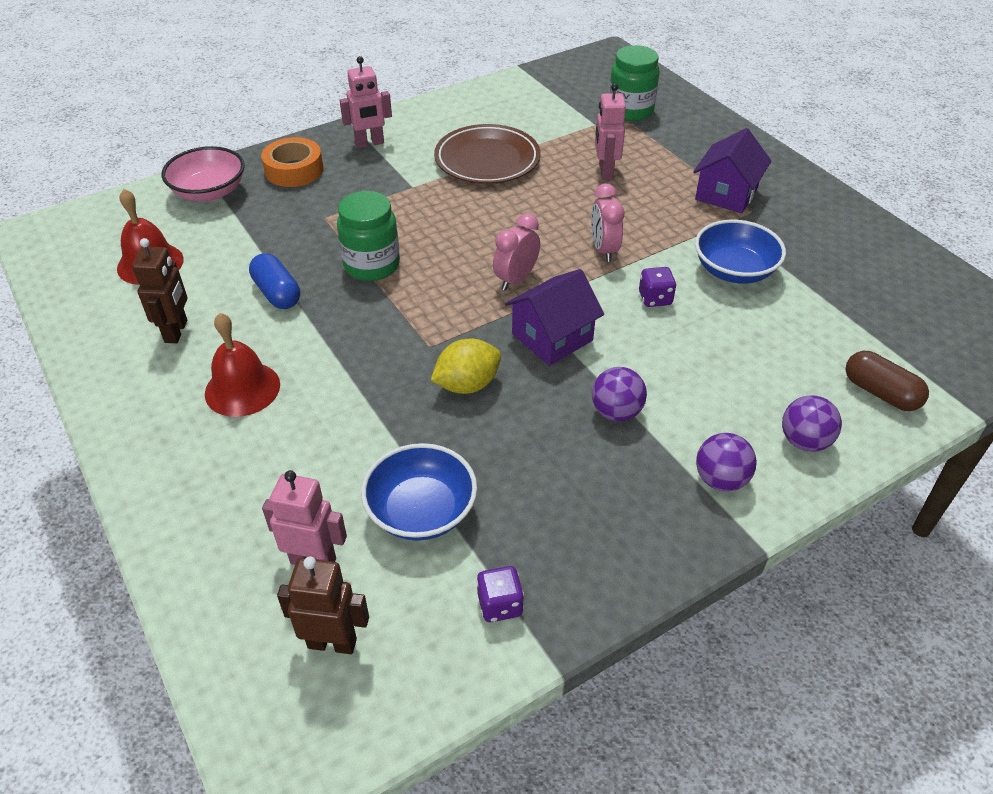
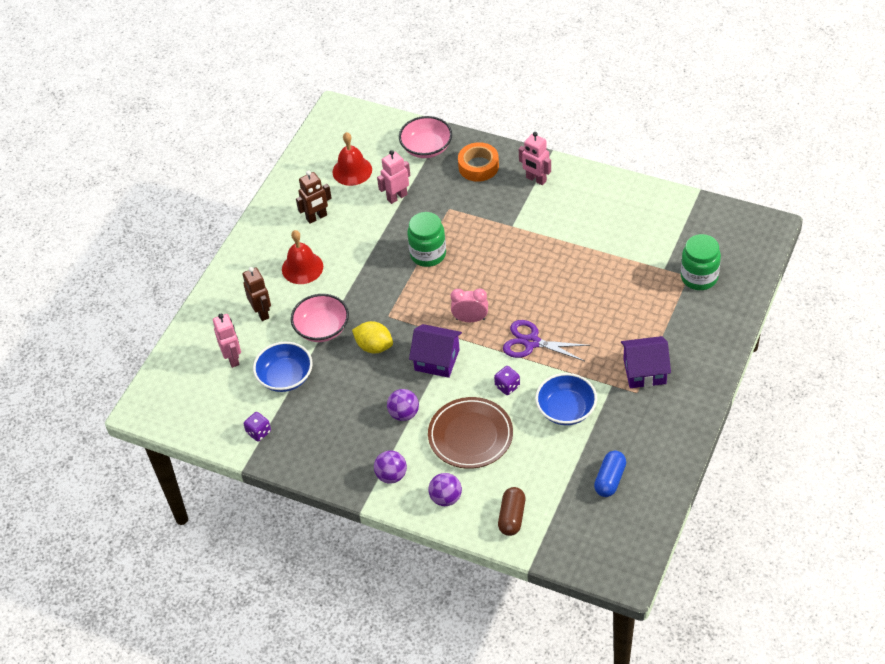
camera: 60 degrees right, 5 degrees up
blue capsule [249,253,300,309] -> blue capsule moved to [594,451,626,497]
brown robot [277,556,369,654] -> brown robot moved to [243,267,271,321]
brown plate [434,124,541,184] -> brown plate moved to [428,397,513,469]
pink clock [591,183,625,262] -> purple scissors [503,320,590,361]
pink robot [595,83,626,180] -> pink robot moved to [377,150,410,204]
none -> pink bowl [291,294,349,342]

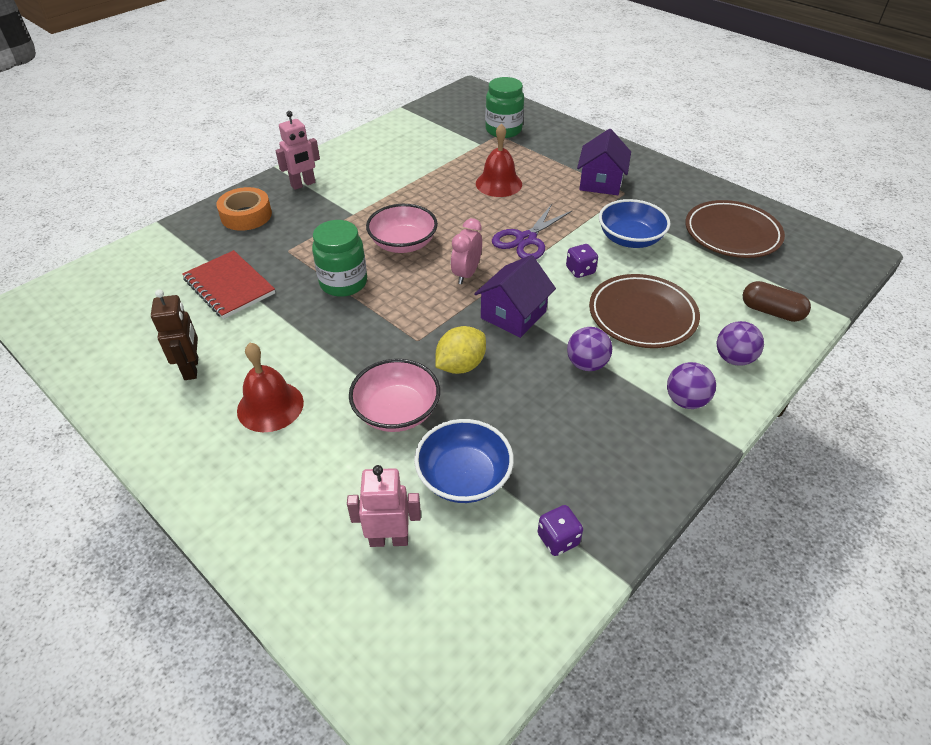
camera: 75 degrees left, 5 degrees down
brown robot [243,267,271,321] -> none
red bell [332,132,372,186] -> red bell moved to [476,123,522,197]
pink robot [377,150,410,204] -> red notebook [182,250,275,319]
pink bowl [399,116,452,158] -> pink bowl moved to [366,204,438,253]
blue capsule [594,451,626,497] -> brown plate [685,200,785,258]

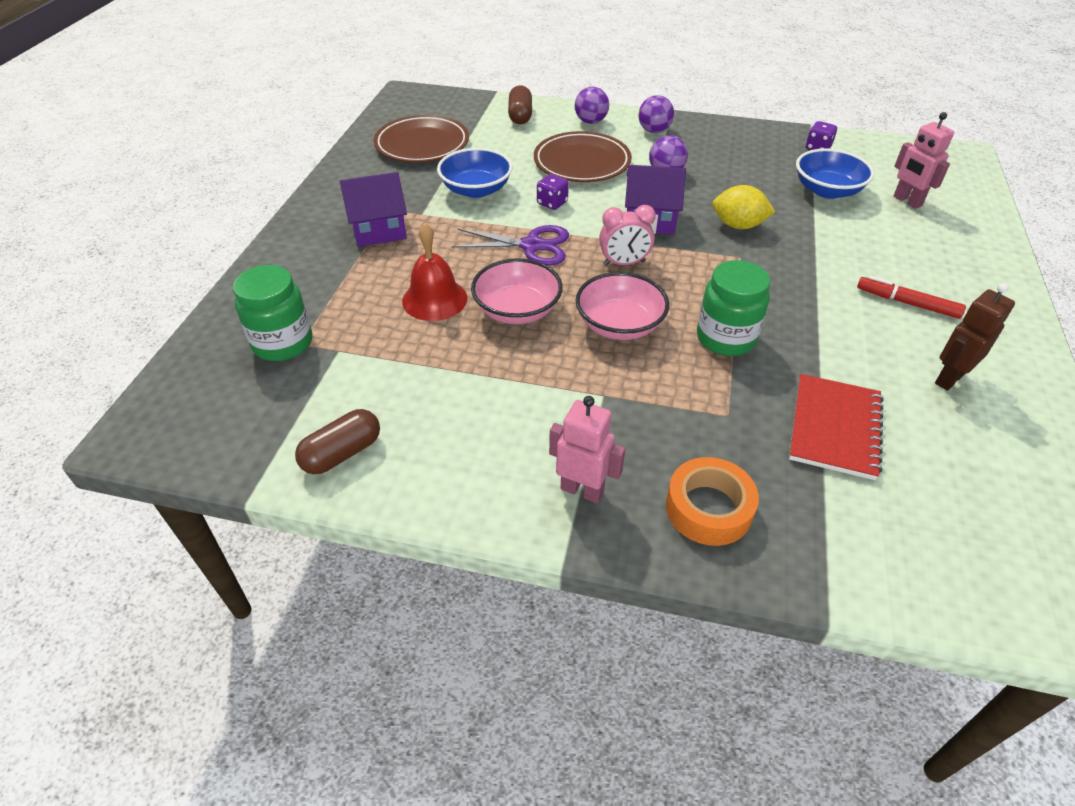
camera: 120 degrees left, 0 degrees up
red bell [237,343,304,432] -> red marker [857,275,966,319]
pink bowl [349,359,440,432] -> pink bowl moved to [471,259,563,324]
none -> brown capsule [295,409,380,474]

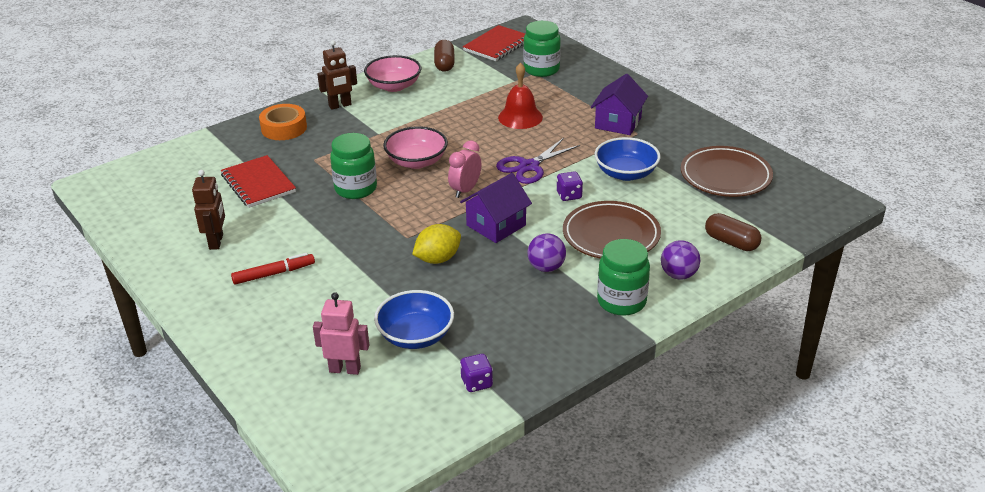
camera: 130 degrees right, 10 degrees down
pink bowl [471,259,563,324] -> pink bowl moved to [364,55,421,92]
pink robot [549,396,625,503] -> brown robot [317,40,357,110]
purple ball [638,95,674,133] -> green jar [597,239,650,316]
none -> red notebook [463,25,525,61]

